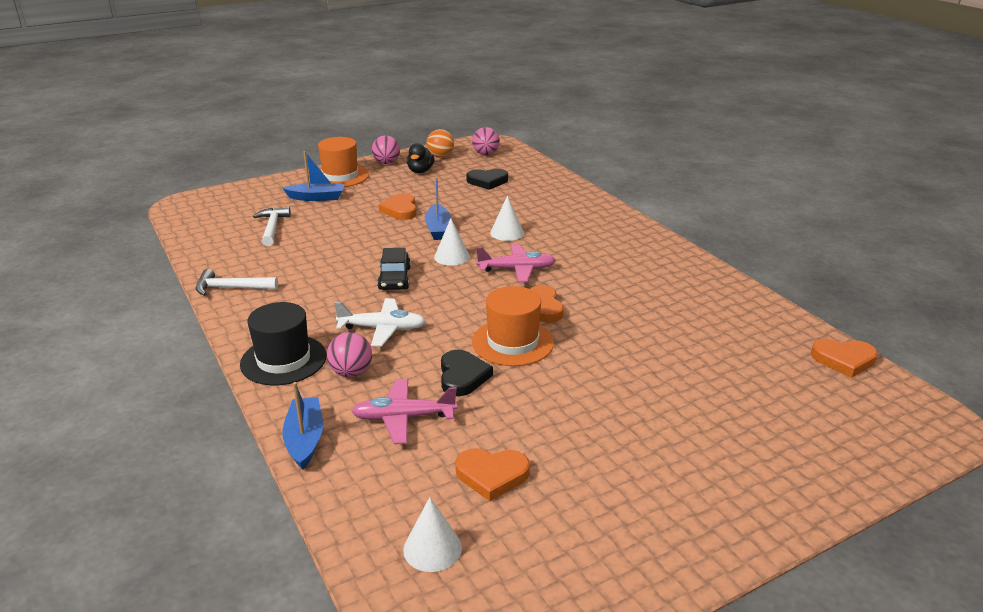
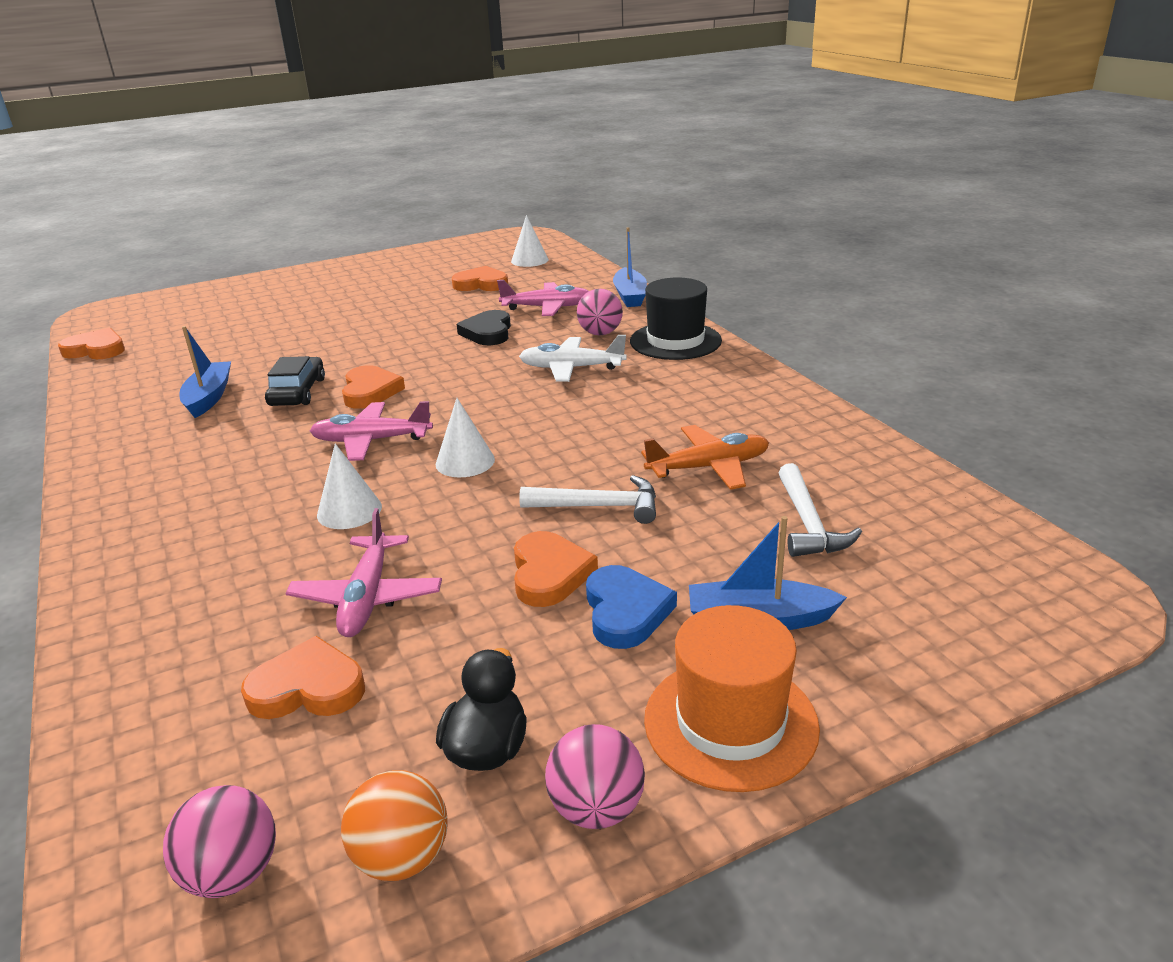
camera: 175 degrees left, 0 degrees up
white hammer [196,269,278,296] -> white hammer moved to [519,475,656,524]
black car [377,248,411,290] -> black car moved to [265,356,325,406]
blue boat [425,177,451,240] -> blue boat moved to [179,326,231,418]
black heart [466,169,508,190] -> orange heart [241,636,365,719]
orange hat [472,286,554,366] -> none
none -> pink plane [286,508,442,637]
none -> blue heart [586,565,677,649]
none -> orange plane [641,425,769,490]

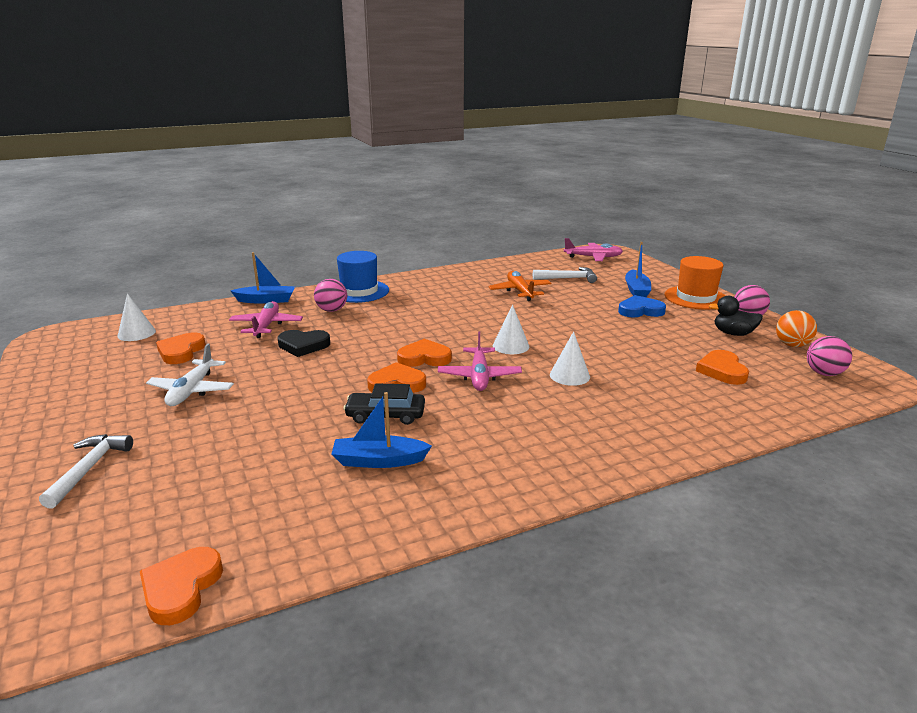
camera: 90 degrees left, 5 degrees down
pink plane [286,508,442,637] -> pink plane moved to [564,238,623,261]
orange heart [514,531,598,607] -> orange heart moved to [397,339,452,367]
white plane [519,335,627,382] -> white plane moved to [146,344,234,406]
white hammer [519,475,656,524] -> white hammer moved to [39,434,133,509]
black hat [630,277,722,360] -> blue hat [337,251,389,303]

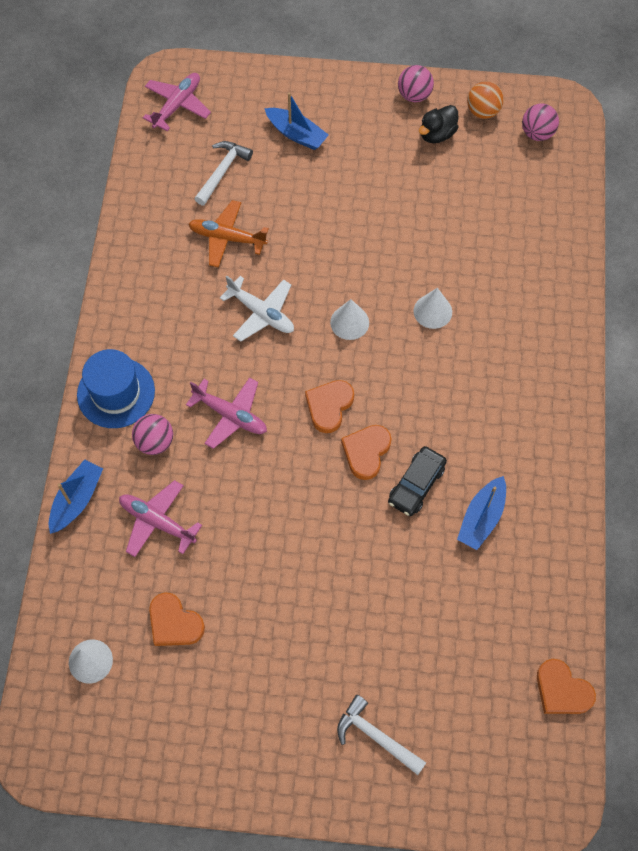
camera: 60 degrees left, 40 degrees up
white plane [146,344,234,406] -> white plane moved to [220,276,294,342]
black heart [278,330,330,357] -> none
pink plane [438,332,522,391] -> pink plane moved to [186,377,267,449]
blue heart [618,295,666,317] -> none
orange hat [664,256,726,310] -> none
orange heart [696,350,749,385] -> none

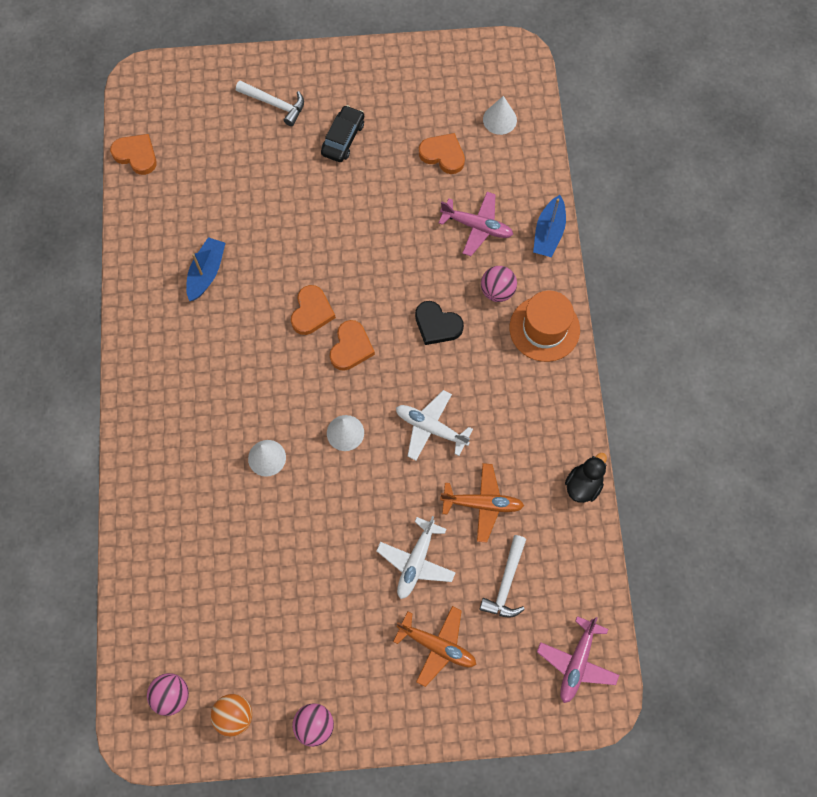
camera: 170 degrees right, 5 degrees up
blue hat [77,349,155,428] -> orange hat [510,291,580,362]
pink plane [186,377,267,449] -> black heart [415,301,464,345]
blue boat [264,92,329,150] -> orange plane [393,606,476,687]
black car [388,446,447,516] -> black car moved to [321,105,364,162]
black duck [419,105,458,143] -> black duck moved to [565,453,607,503]
none -> white plane [377,516,456,599]

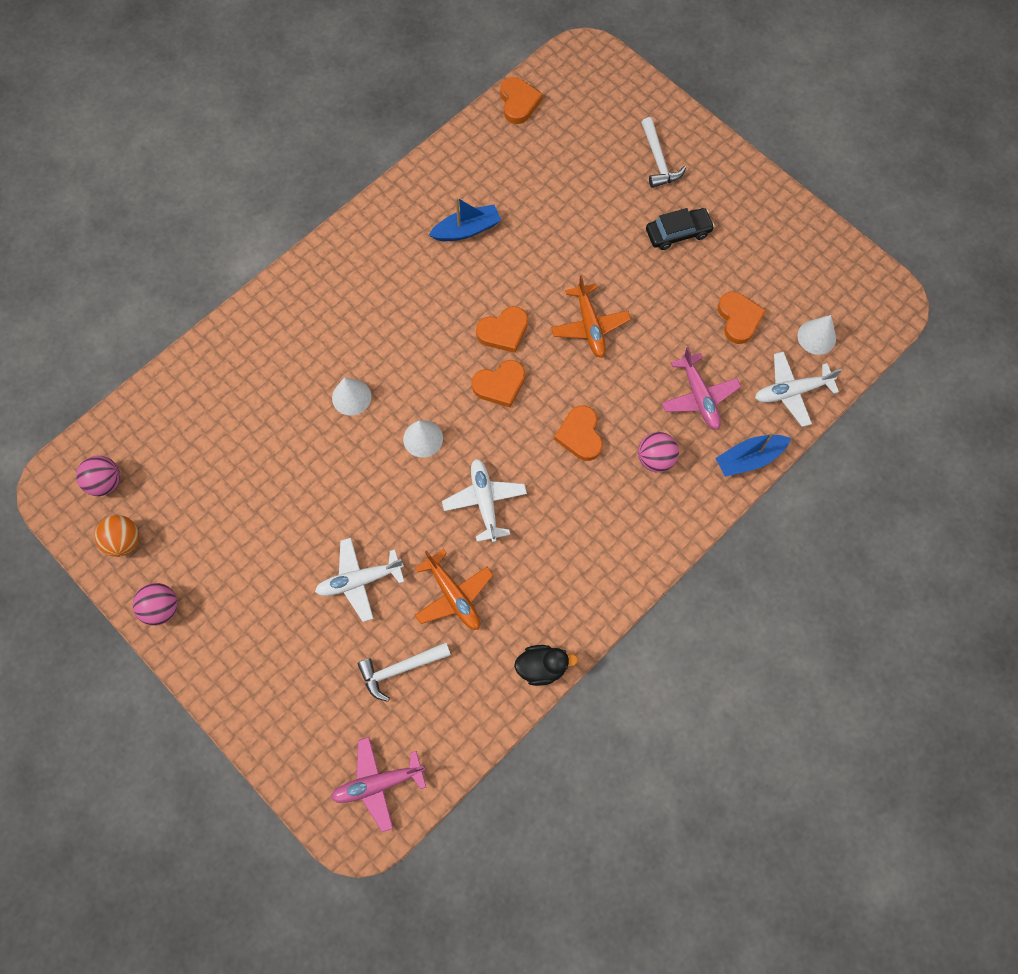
camera: 50 degrees right, 0 degrees up
orange plane [393,606,476,687] -> orange plane moved to [551,275,631,358]
black heart [415,301,464,345] -> orange heart [554,405,603,461]
orange hat [510,291,580,362] -> none
none -> white plane [755,352,842,427]

